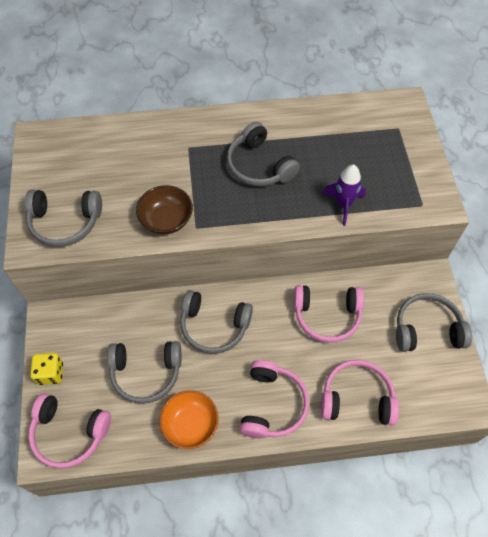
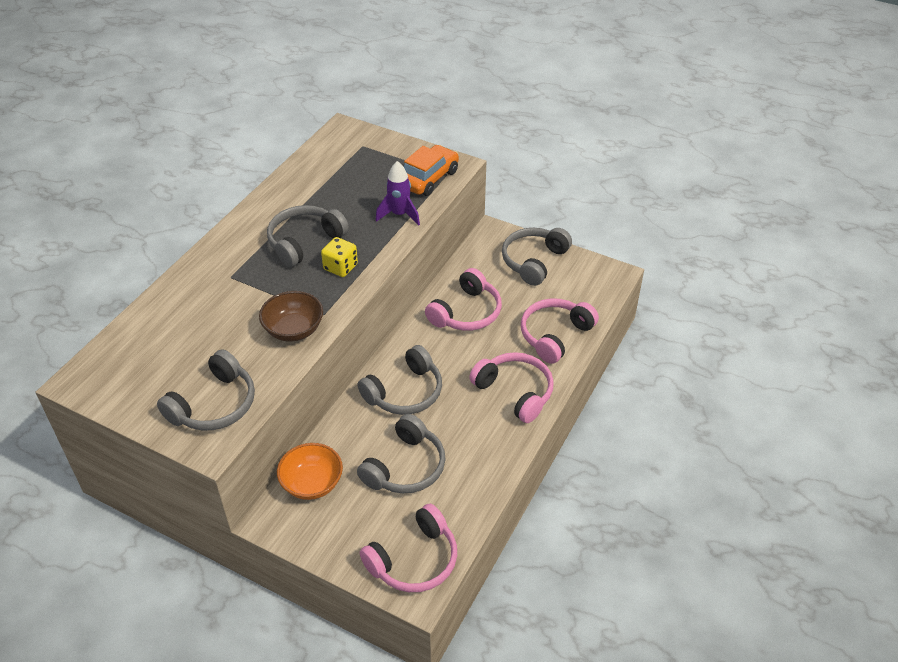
camera: 55 degrees left, 15 degrees down
yellow dice [30,353,63,385] -> yellow dice moved to [321,237,358,277]
orange bowl [159,390,219,449] -> orange bowl moved to [277,443,343,500]
grey headphones [227,122,300,186] -> grey headphones turned 135 degrees clockwise [267,205,349,267]
none -> orange car [404,145,459,196]

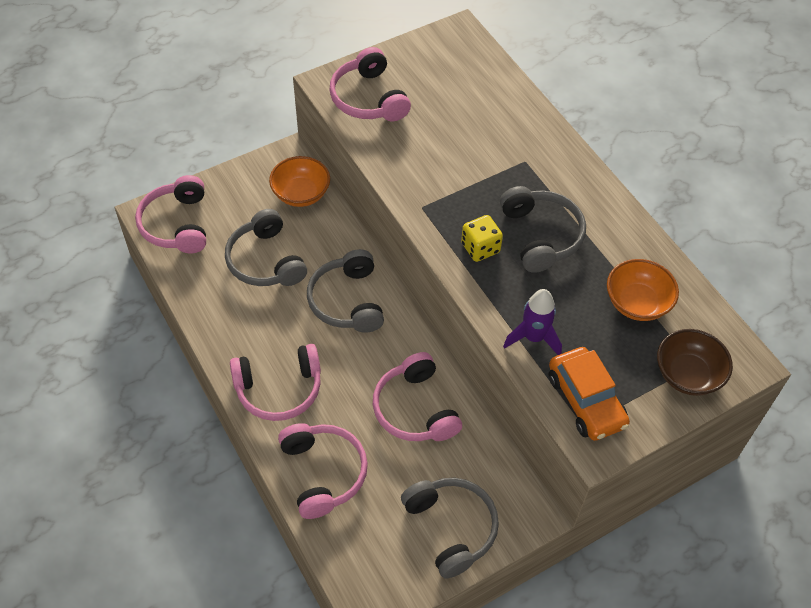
camera: 120 degrees right, 10 degrees up
grey headphones [157,349,255,430] -> pink headphones [330,47,411,121]
brown bowl [259,291,323,342] -> brown bowl moved to [657,329,733,396]
none -> orange bowl [607,259,679,321]

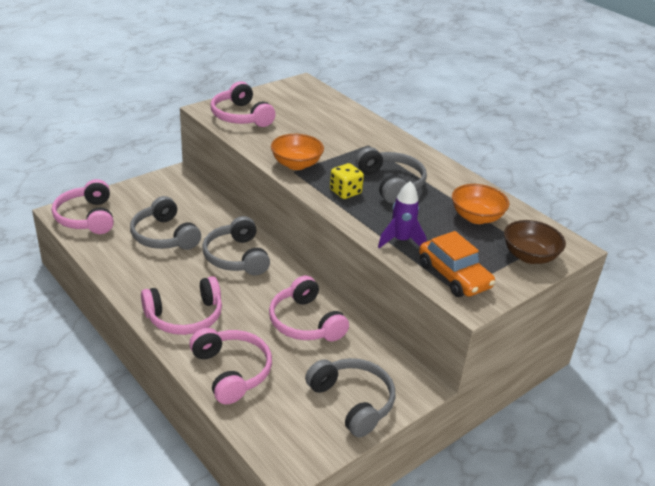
camera: 10 degrees left, 20 degrees down
orange bowl [269,156,330,207] -> orange bowl moved to [271,134,324,170]

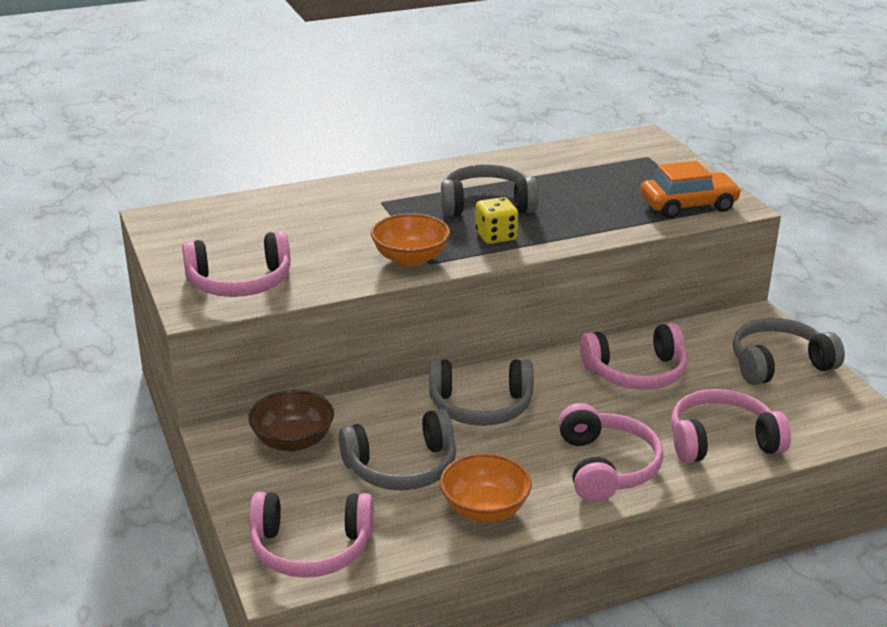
camera: 70 degrees left, 5 degrees down
purple rocket [378,181,426,248] -> none
orange bowl [452,184,509,224] -> orange bowl moved to [440,453,532,522]
brown bowl [504,220,566,264] -> brown bowl moved to [248,390,334,451]

